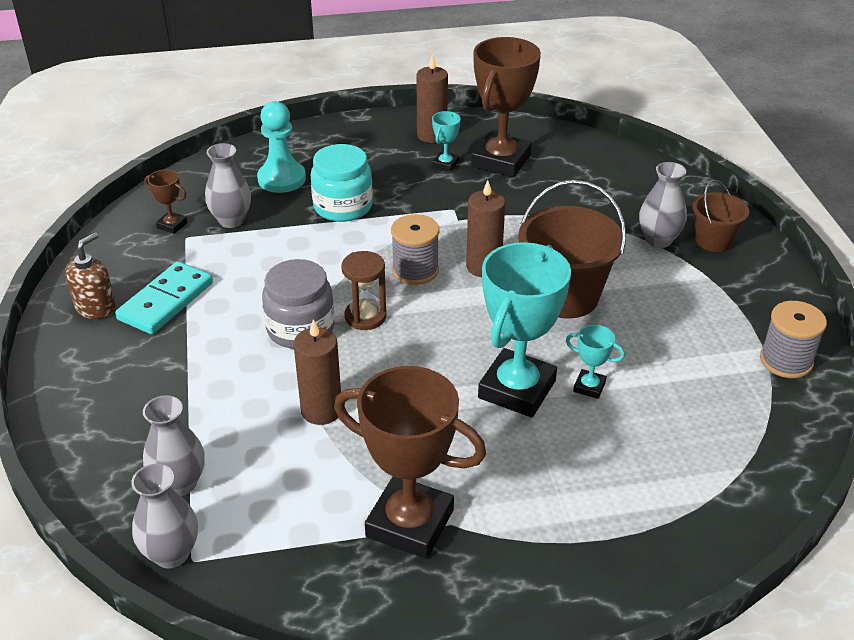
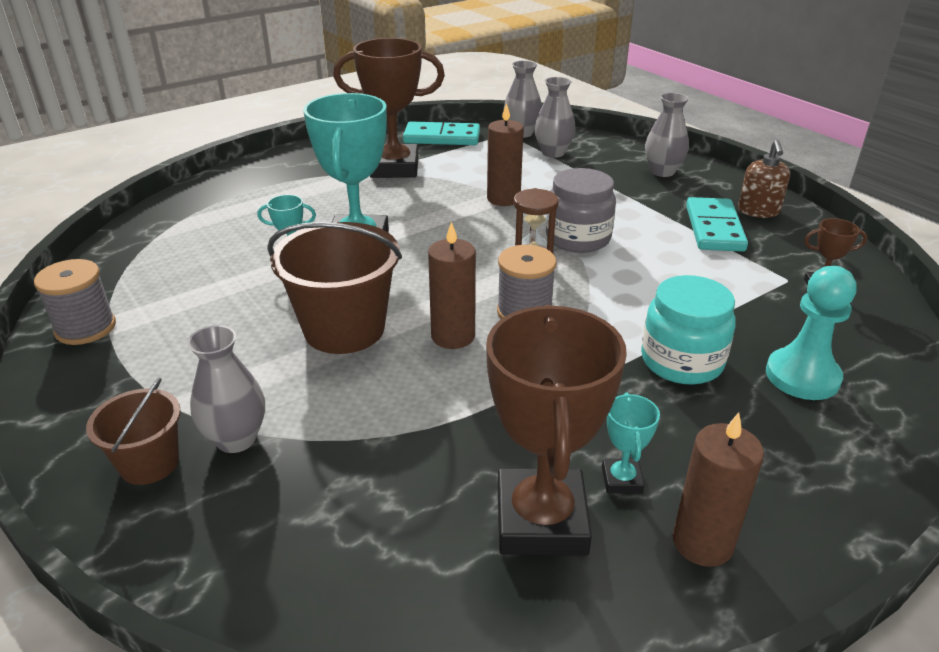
camera: 155 degrees right, 5 degrees down
grey vase [205,143,251,228] -> grey vase moved to [645,93,689,177]
none -> turquoise domino [403,121,480,145]

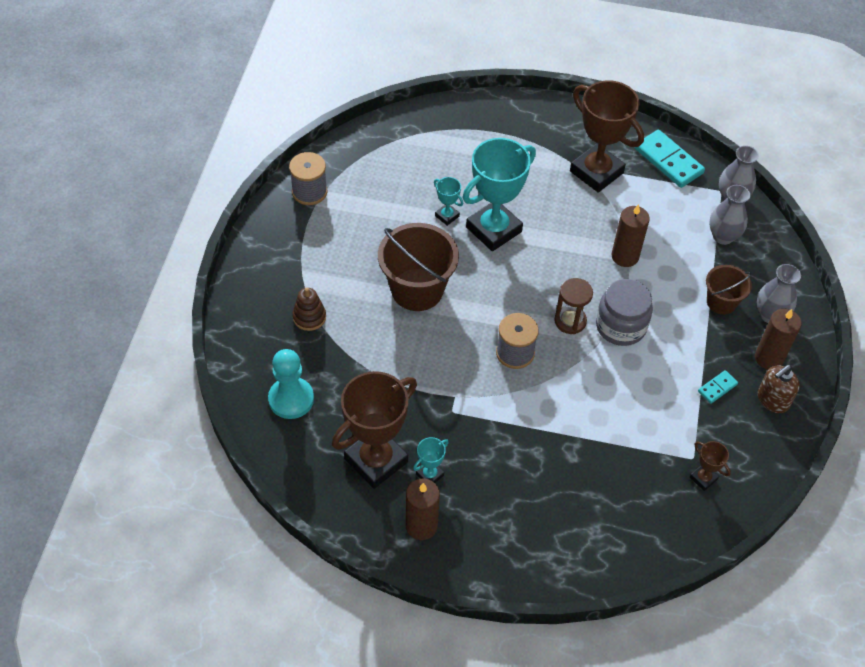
camera: 45 degrees right, 20 degrees up
brown bucket [86,378,181,485] -> brown bucket moved to [706,265,752,315]
grey vase [187,325,265,453] -> brown stacking toy [293,288,326,331]
brown candle [428,222,476,349] -> brown candle moved to [755,309,802,370]
turquoise jar [641,275,736,385] -> none
turquoise domino [686,197,748,252] -> turquoise domino [698,370,738,404], size x0.50
turquoise pawn [766,266,857,400] -> turquoise pawn moved to [268,349,314,419]

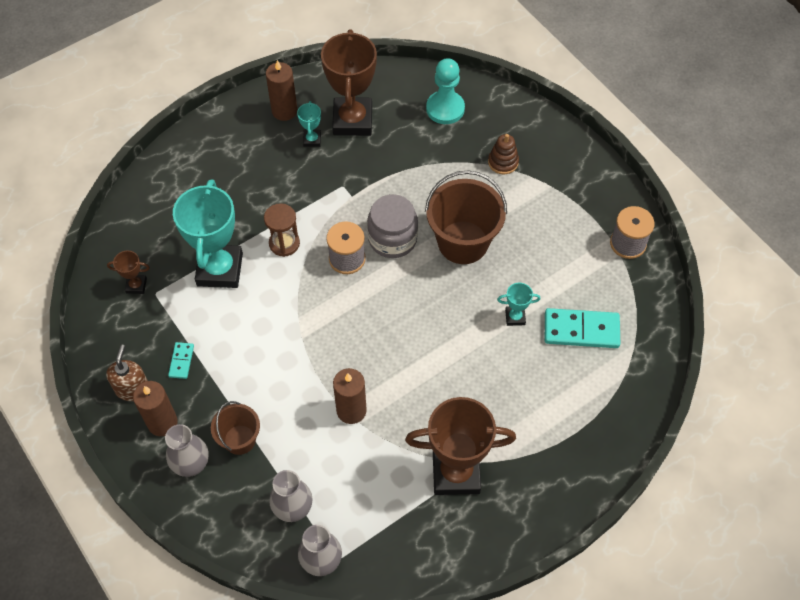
camera: 135 degrees right, 5 degrees up
turquoise trophy [463,138,536,251] -> turquoise trophy moved to [173,179,243,288]
brown hourglass [554,278,593,334] -> brown hourglass moved to [264,203,300,257]
grey jar [596,279,653,346] -> grey jar moved to [367,194,418,258]
turquoise domino [635,130,705,188] -> turquoise domino moved to [545,308,620,348]

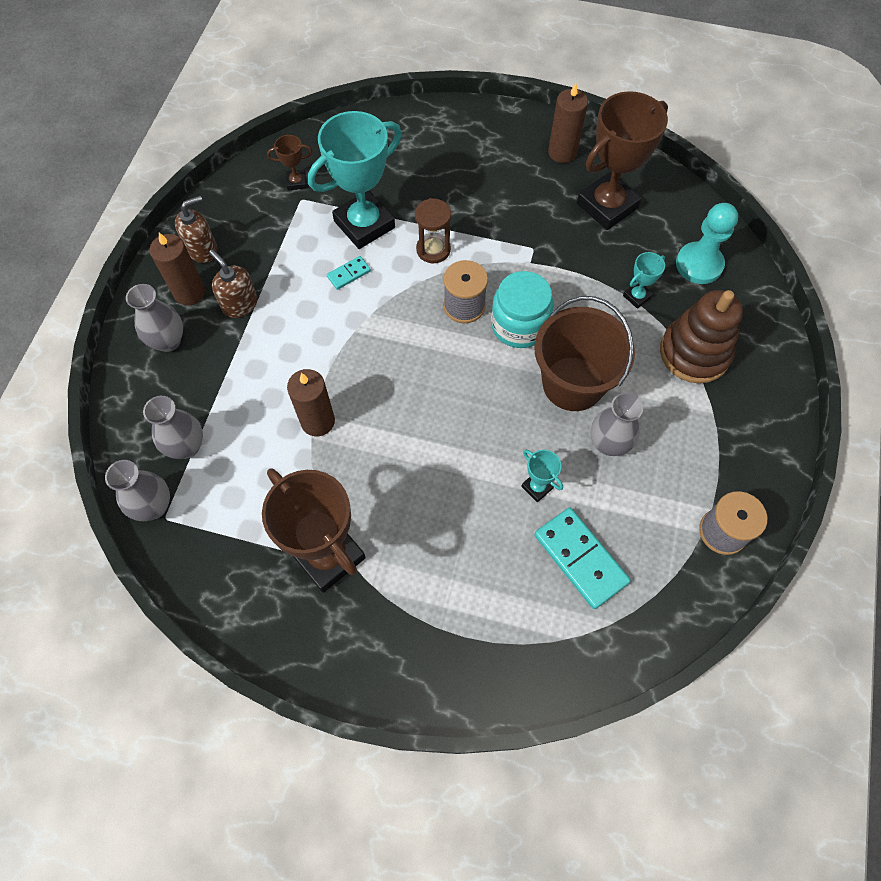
camera: 50 degrees right, 5 degrees up
brown trophy [107,251,150,294] -> brown trophy turned 60 degrees counterclockwise [267,135,313,190]
turquoise domino [168,342,194,379] -> turquoise domino moved to [327,256,371,290]
brown bucket [211,401,260,455] -> none
turquoise trophy [297,101,321,147] -> turquoise trophy moved to [623,252,665,309]
grey jar [367,194,418,258] -> turquoise jar [491,271,554,348]
brown stacking toy [488,134,519,174] -> brown stacking toy [660,290,743,383], size x1.86
none -> brown soap dispenser [209,250,258,318]
none -> grey vase [591,393,643,456]

